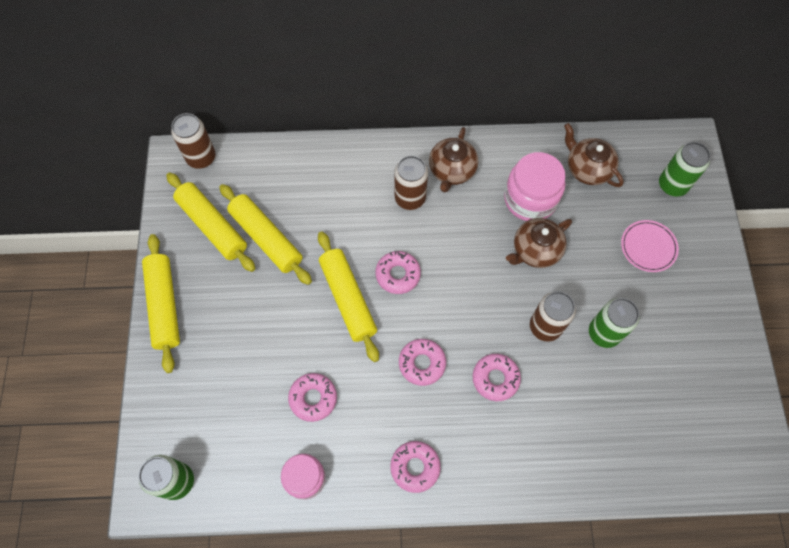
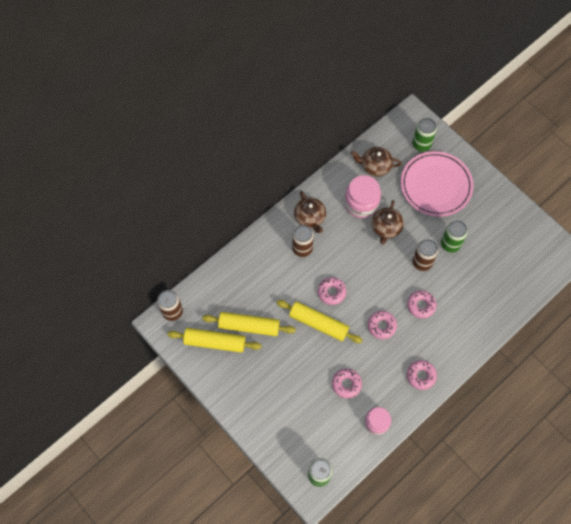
camera: 40 degrees left, 0 degrees up
yellow rolling pin [142,234,180,373] -> none
pink plate [621,220,679,272] -> pink plate [401,151,474,217], size x2.07

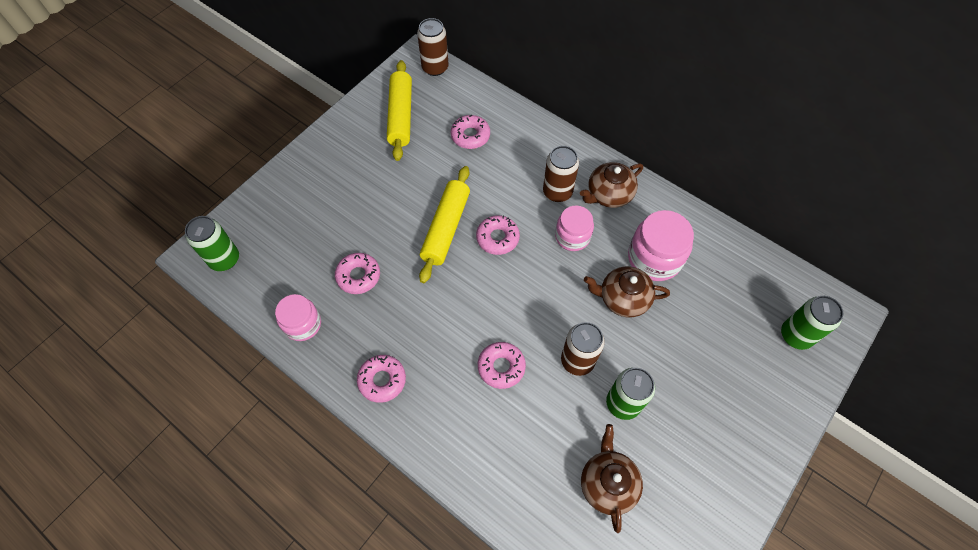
camera: 80 degrees right, 5 degrees down
yellow rolling pin [202,312,296,336] -> none
brown teapot [351,147,402,177] -> brown teapot moved to [581,424,643,533]
pink donut [368,311,397,339] -> pink donut moved to [451,115,490,149]
pink plate [401,151,474,217] -> none
none -> pink jar [555,205,594,251]

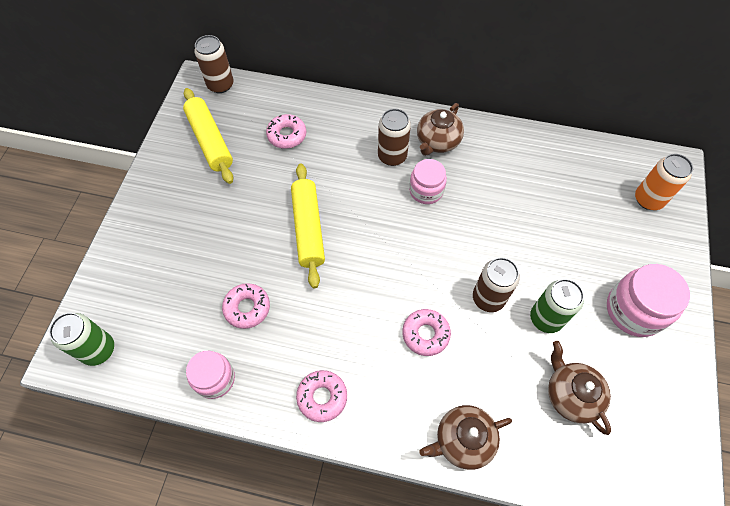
camera: 25 degrees left, 0 degrees up
pink donut [476,215,520,255] -> none
brown teapot [584,266,670,317] -> brown teapot moved to [419,405,512,470]
pink jar [628,210,694,281] -> pink jar moved to [607,264,690,337]
green can [781,296,843,350] -> orange can [635,154,693,210]

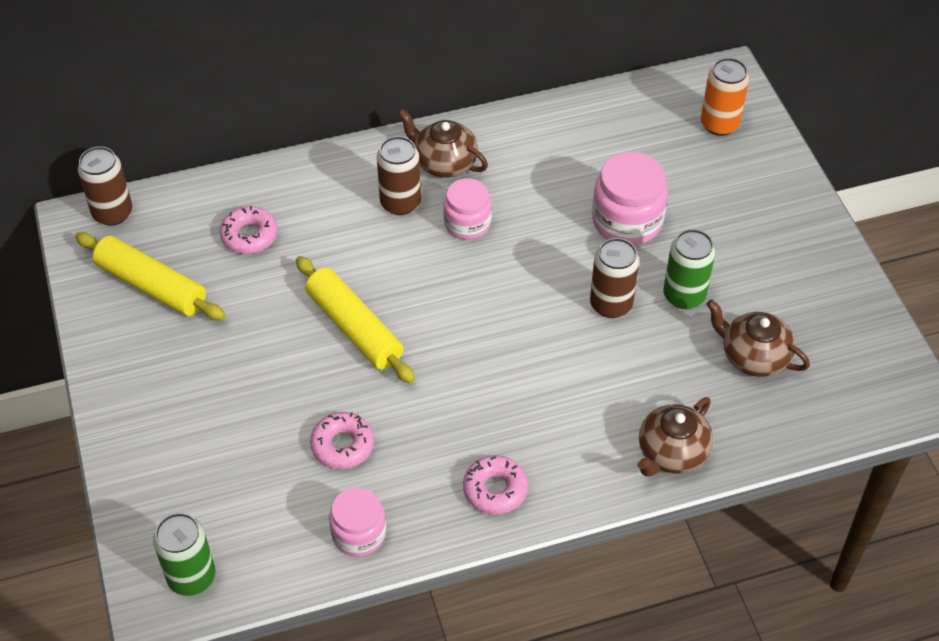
camera: 30 degrees left, 10 degrees down
pink donut [402,309,451,356] -> none
brown teapot [417,103,464,156] -> brown teapot turned 120 degrees clockwise [398,109,488,178]
pink jar [607,264,690,337] -> pink jar moved to [592,152,668,245]

